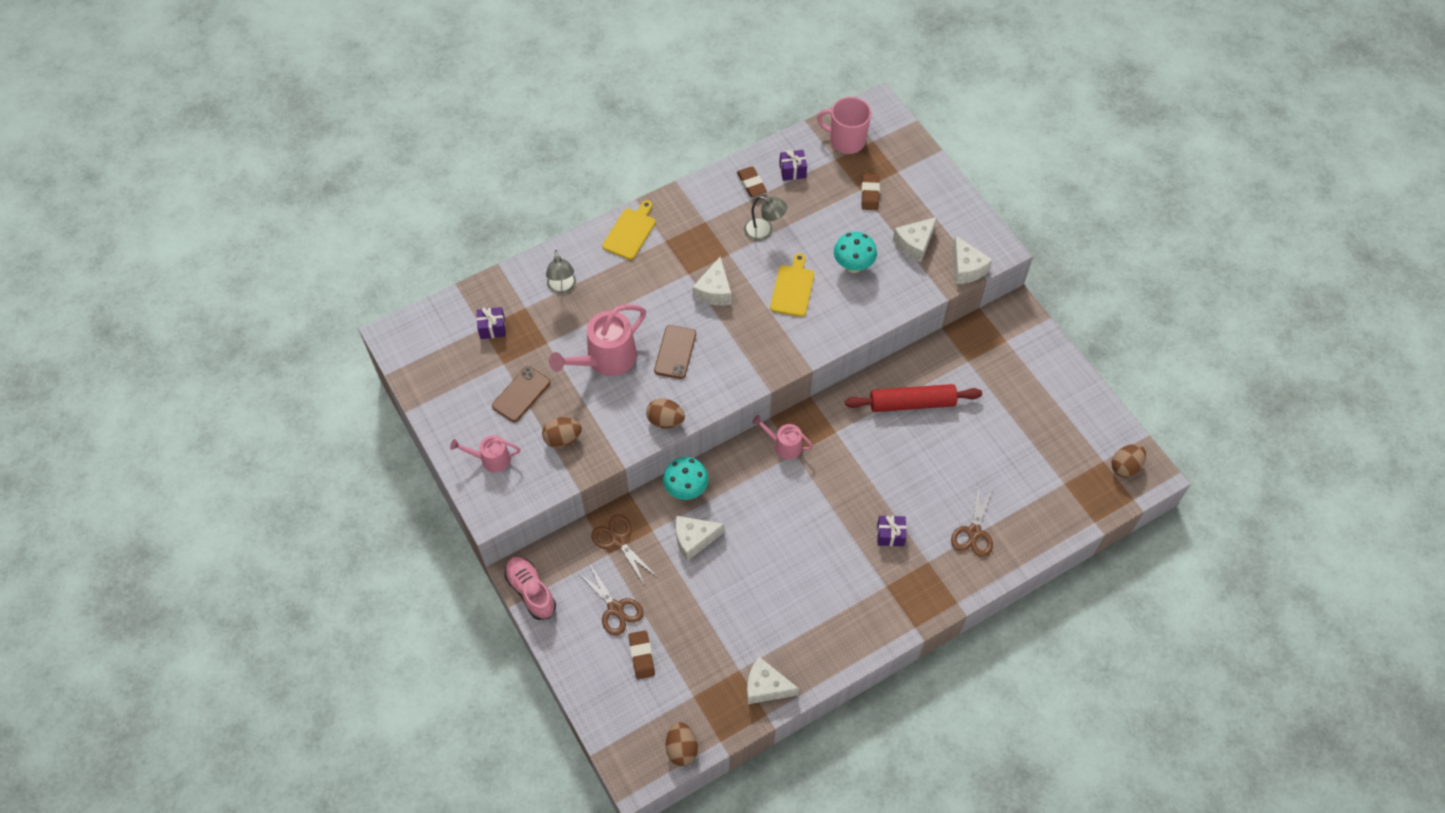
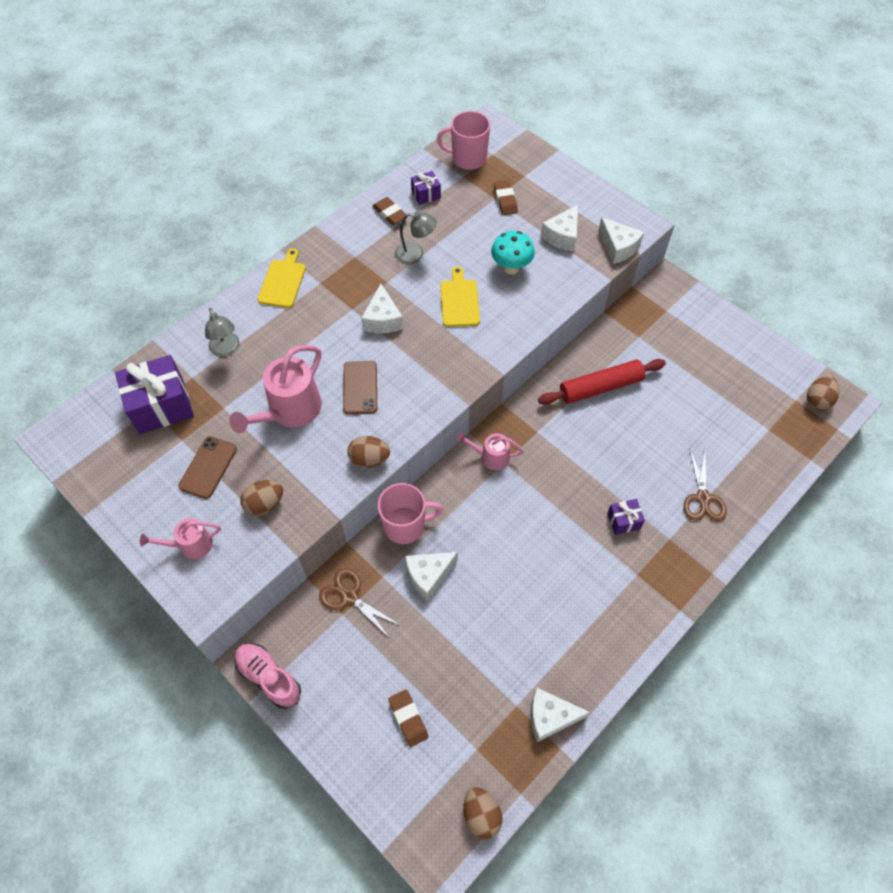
camera: 15 degrees left, 0 degrees up
purple gift [477,307,506,339] -> purple gift [115,355,194,434], size x2.02
brown scissors [576,563,644,636] -> none
turquoise mushroom [663,457,708,500] -> pink mug [378,483,443,544]

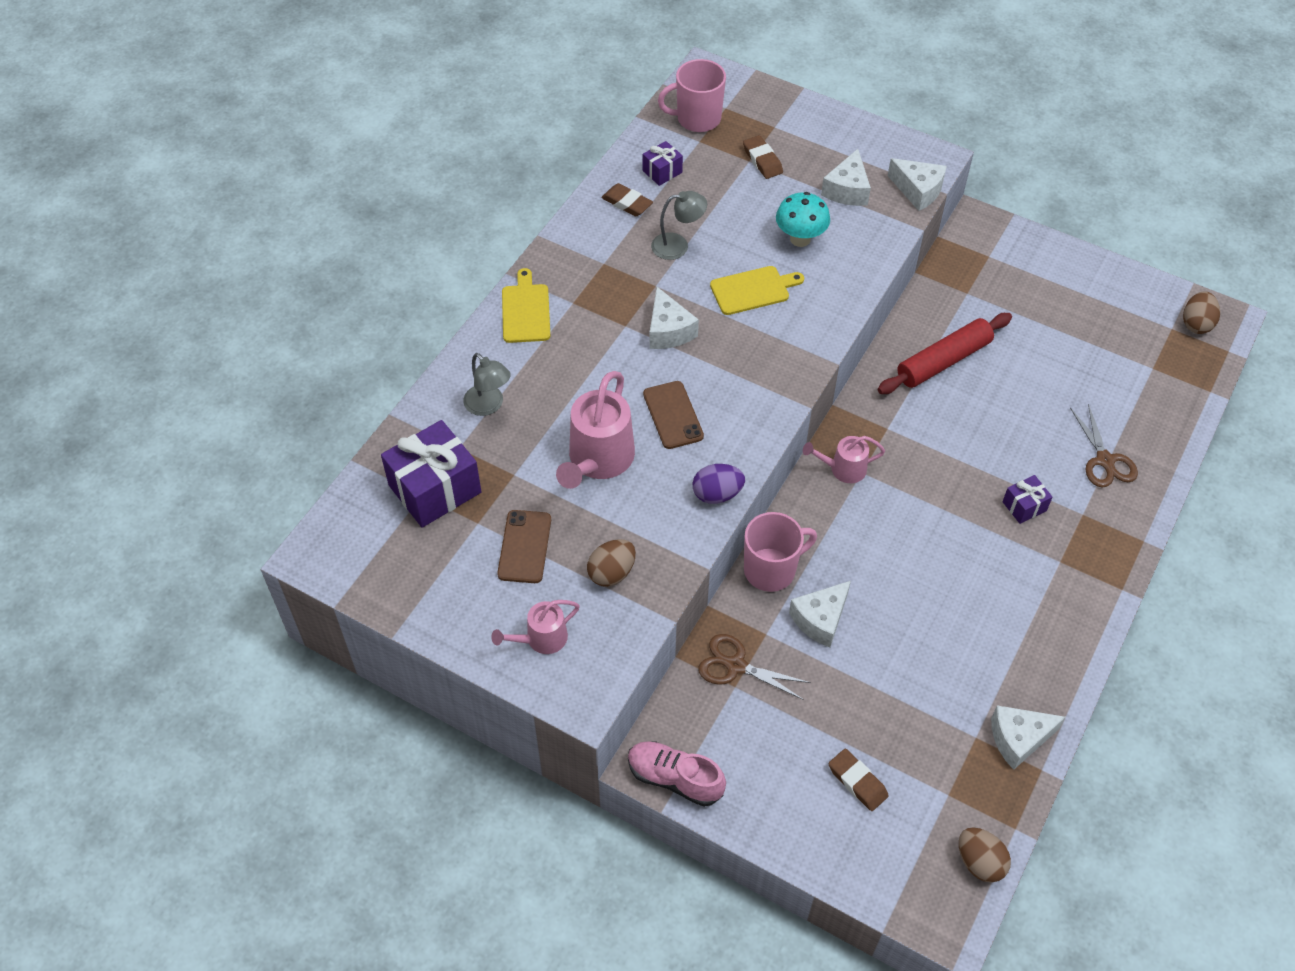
camera: 15 degrees left, 5 degrees down
brown egg [347,436,390,468] -> purple egg [693,464,745,504]
yellow cutting board [441,266,480,327] -> yellow cutting board turned 90 degrees clockwise [710,266,804,315]

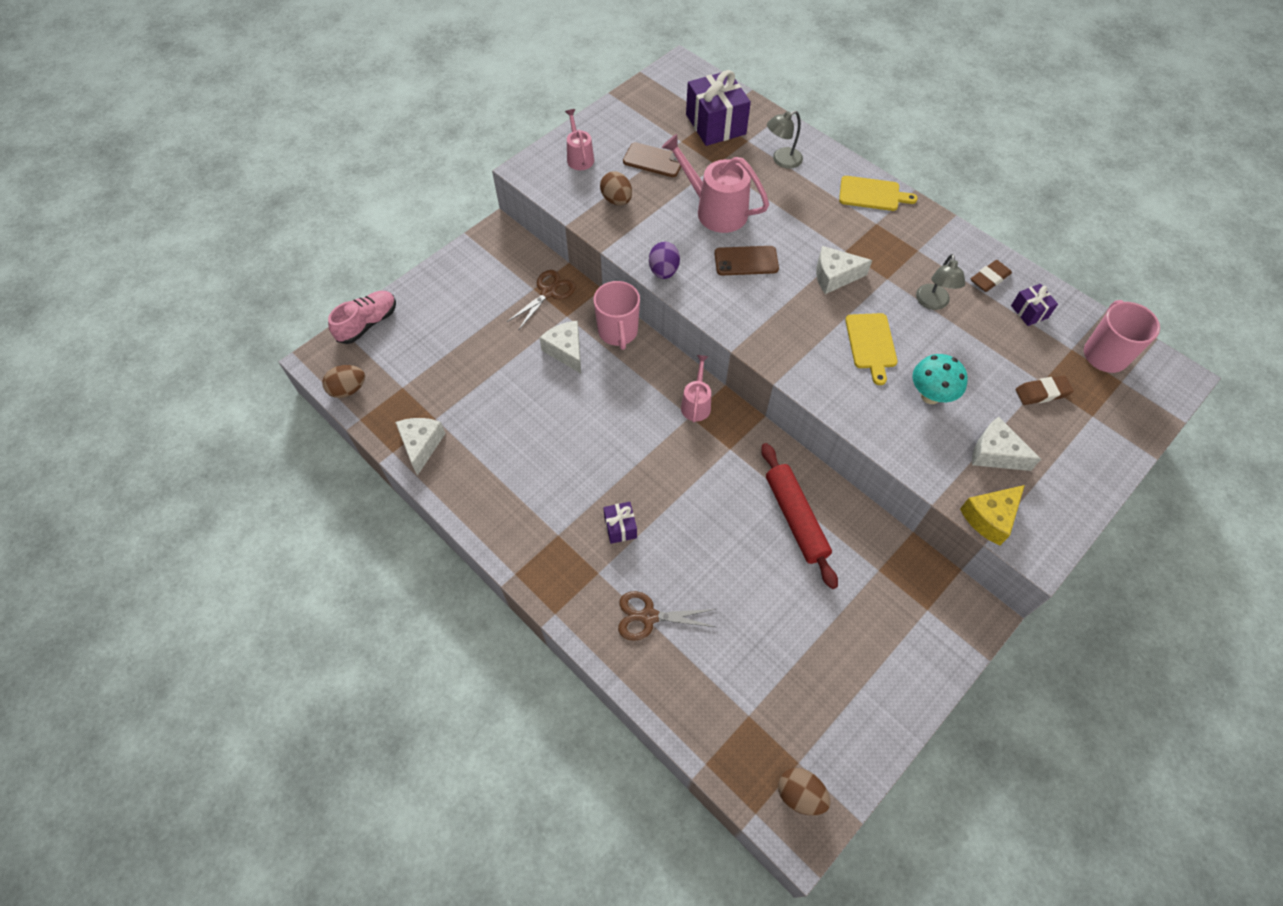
camera: 105 degrees right, 5 degrees up
pink shoe [628,741,726,807] -> pink shoe moved to [328,291,396,344]
brown eraser [829,749,889,811] -> none
white cheese [888,158,947,211] -> yellow cheese [960,485,1025,546]

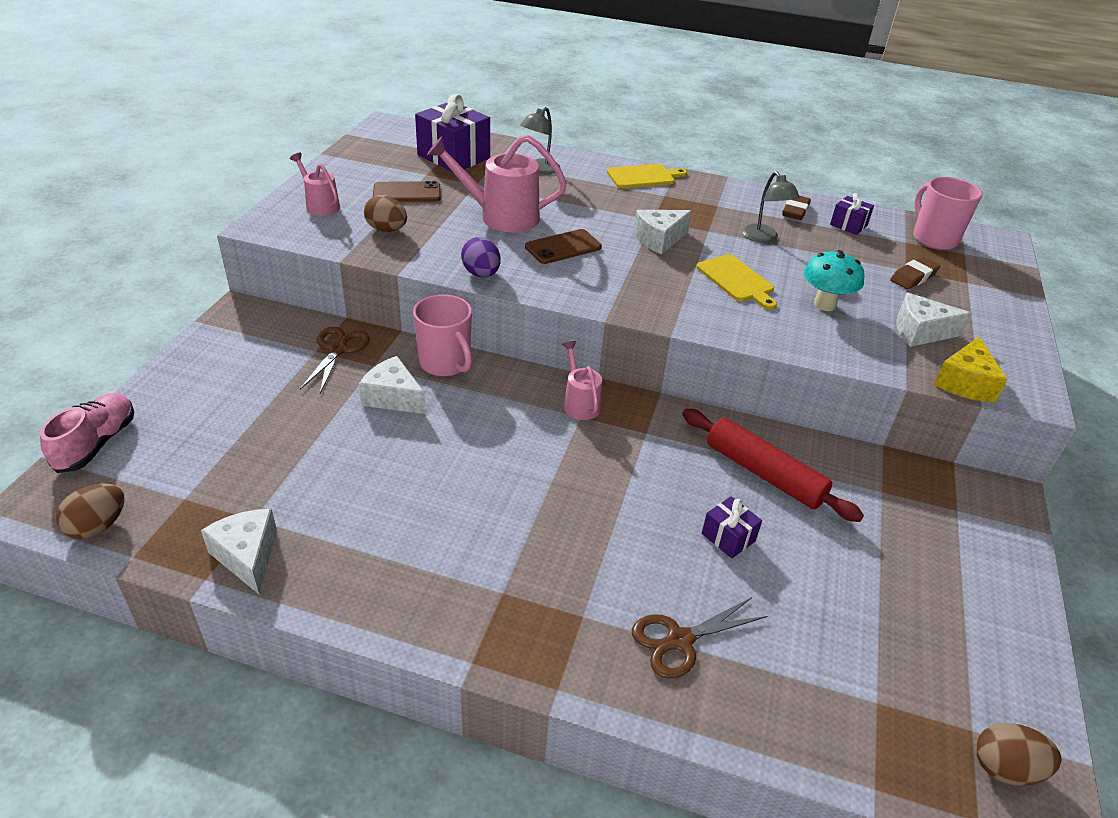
camera: 30 degrees left, 20 degrees down
purple gift [603,502,637,544] -> purple gift moved to [702,496,762,559]

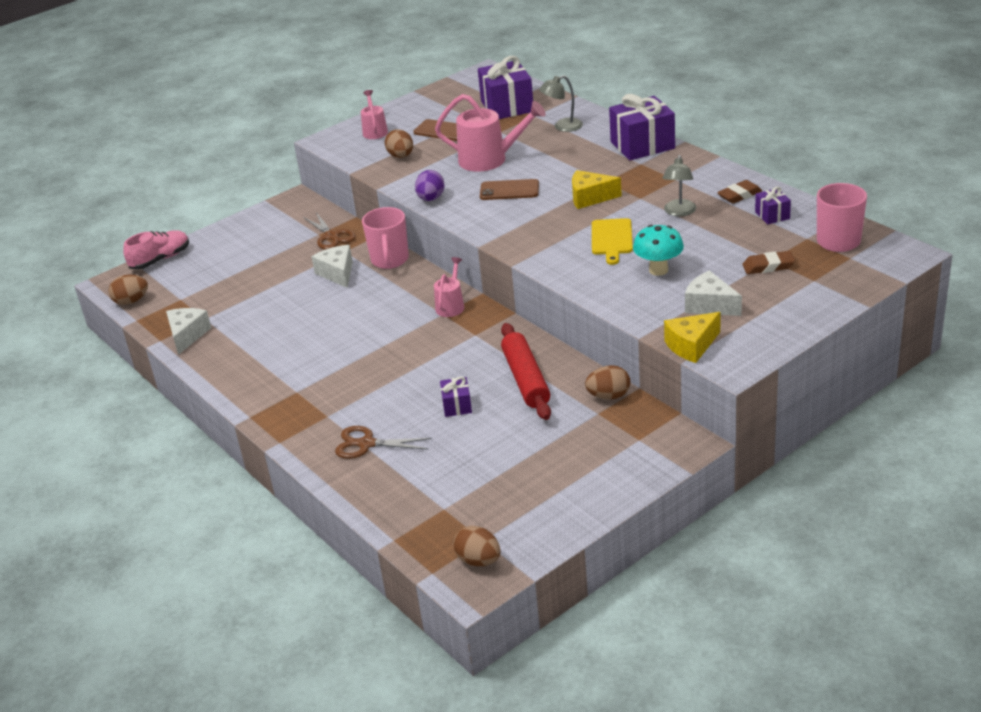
camera: 40 degrees right, 5 degrees down
brown scissors [300,327,370,393] -> brown scissors turned 105 degrees clockwise [303,212,356,250]
pink watering can [427,135,567,232] -> pink watering can turned 150 degrees clockwise [435,94,546,172]
yellow cutting board [607,164,687,188] -> purple gift [609,94,675,160]
white cheese [634,210,692,254] -> yellow cheese [572,170,622,209]
none -> brown egg [585,365,631,400]

